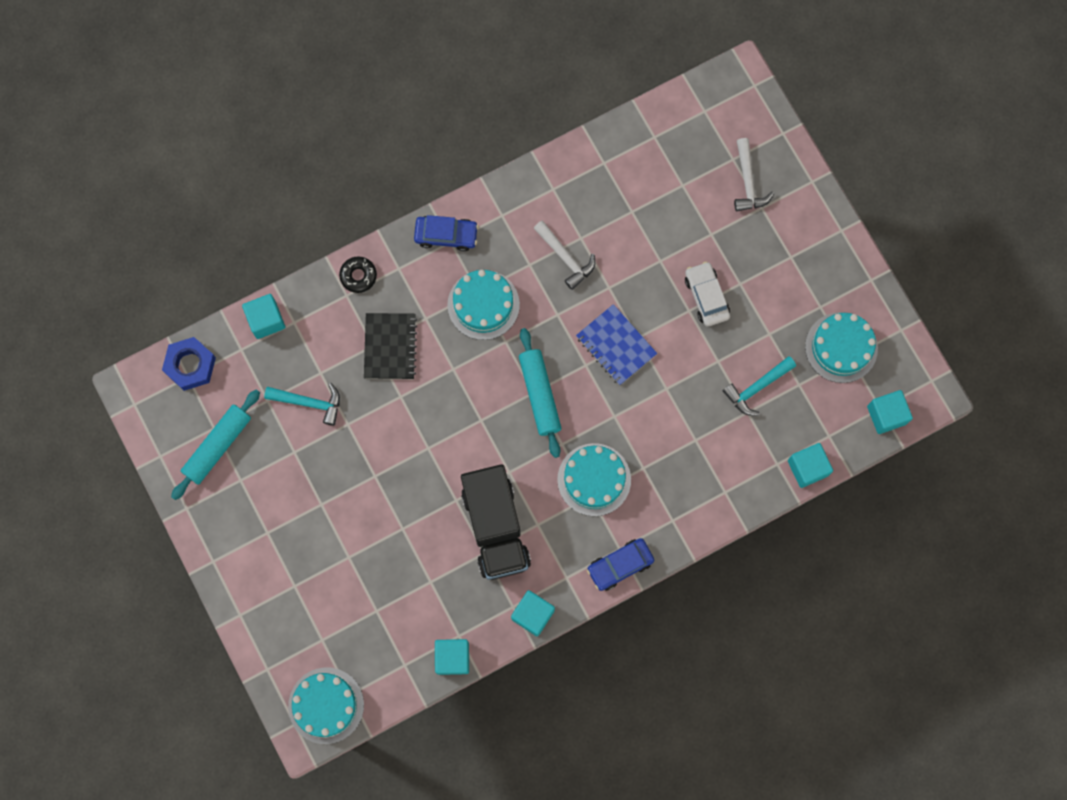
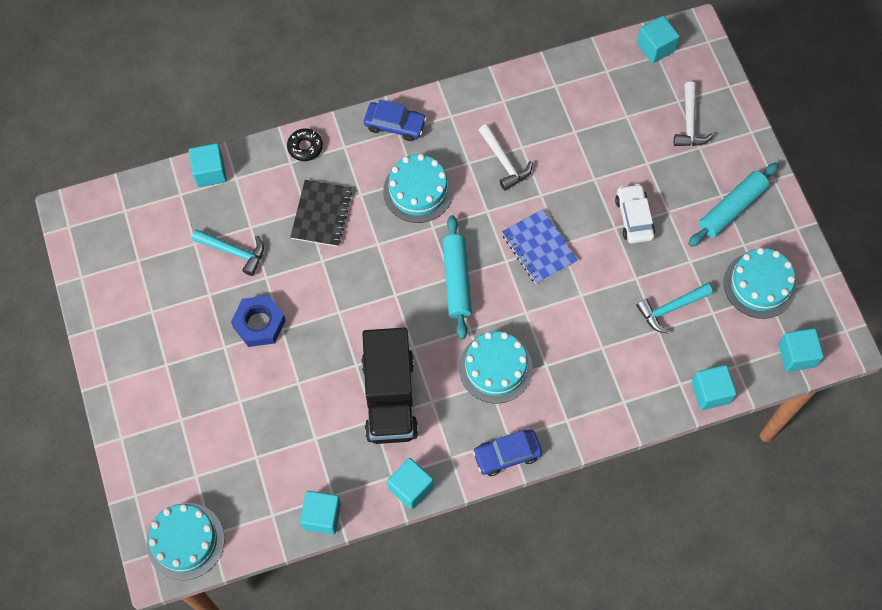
camera: 10 degrees right, 10 degrees down
blue nut [162,337,216,391] -> blue nut moved to [231,295,286,347]
turquoise rolling pin [171,390,260,500] -> turquoise rolling pin moved to [688,162,779,247]
none -> turquoise cube [637,16,680,63]

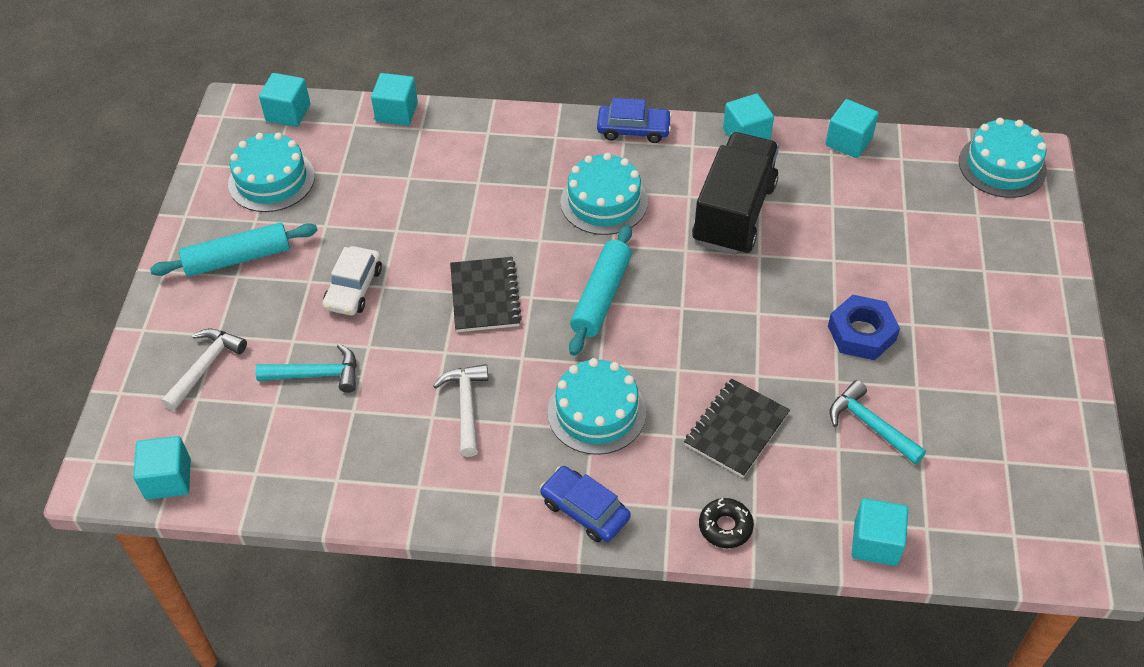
camera: 155 degrees left, 15 degrees down
blue notebook [502,209,578,284] -> black notebook [450,257,522,332]
turquoise hammer [636,283,713,334] -> turquoise hammer moved to [255,344,357,393]

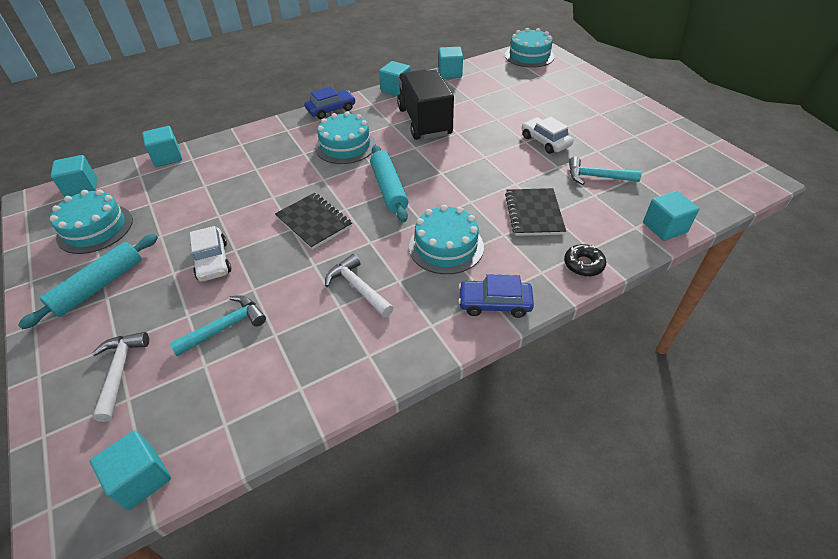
camera: 35 degrees left, 5 degrees down
blue nut [828,295,900,360] -> white car [522,117,573,154]

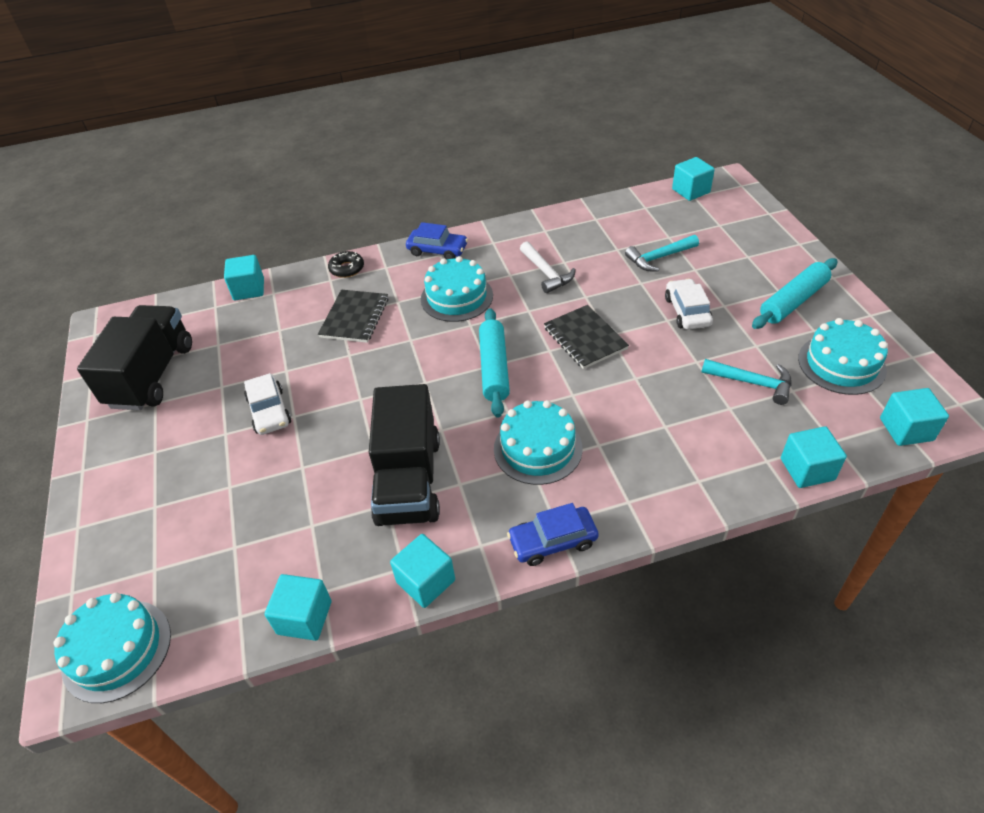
camera: 165 degrees left, 0 degrees up
white hammer [92,332,149,422] -> none
turquoise hammer [569,157,642,185] -> turquoise hammer moved to [701,359,792,405]
none -> black truck [77,305,192,410]

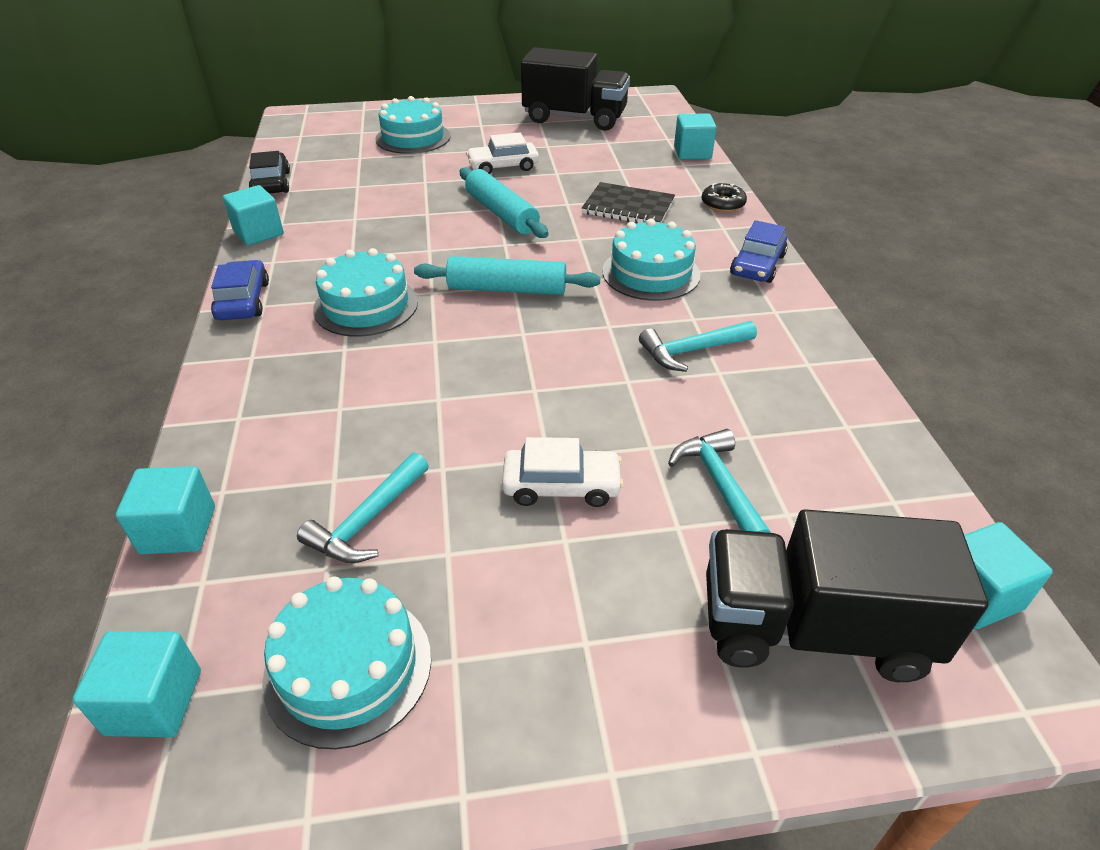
camera: 95 degrees right, 5 degrees down
turquoise cake [54,593,171,703] -> turquoise cake moved to [375,96,451,154]
turquoise cube [265,574,332,641] -> black car [249,151,290,194]
black truck [369,384,440,526] -> black truck moved to [706,509,988,682]
white hammer [520,241,575,293] -> turquoise hammer [639,321,757,372]
black notebook [544,305,629,369] -> none
turquoise rolling pin [752,258,837,329] -> turquoise rolling pin moved to [460,167,549,238]

